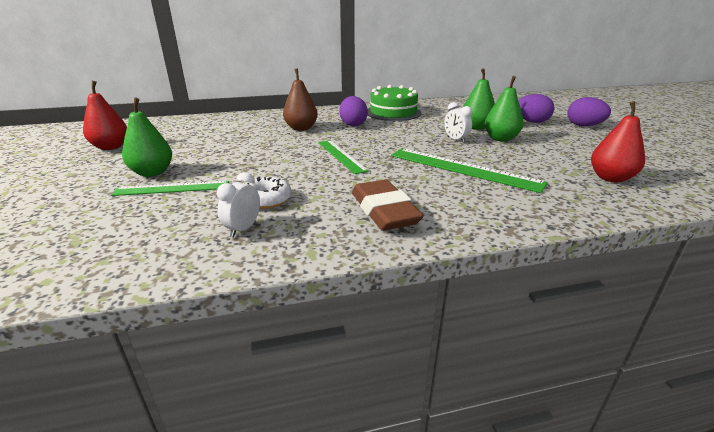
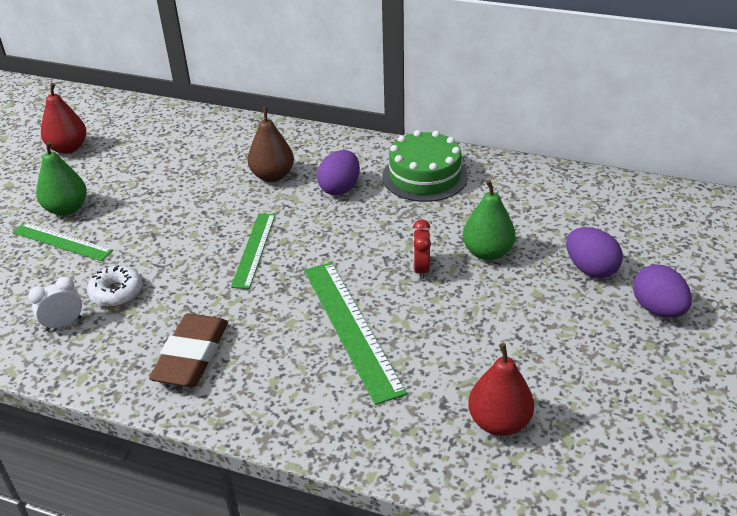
camera: 35 degrees right, 10 degrees up
white clock [444,102,472,143] -> red clock [413,219,431,280]
green pear [485,76,524,141] -> none

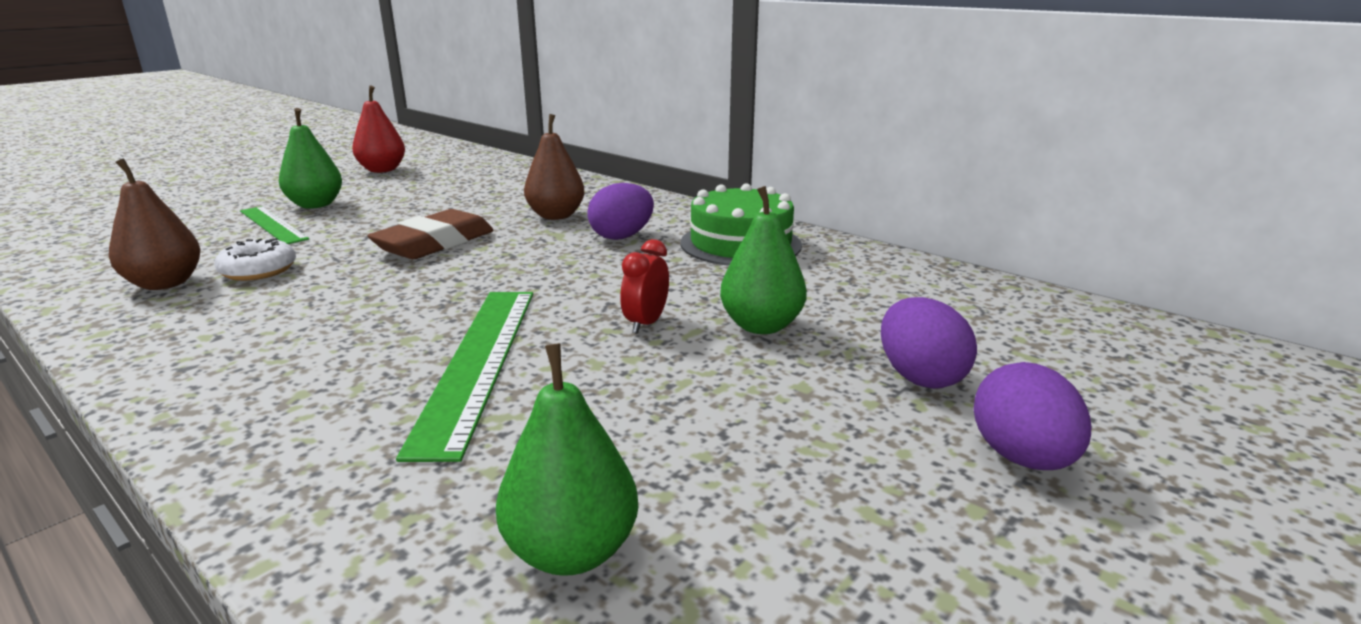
camera: 20 degrees right, 15 degrees down
white clock [28,277,82,331] -> brown pear [109,158,201,290]
brown eraser [149,314,228,387] -> brown eraser moved to [367,209,494,259]
green ruler [231,213,275,289] -> none
red pear [468,343,534,436] -> green pear [496,343,638,576]

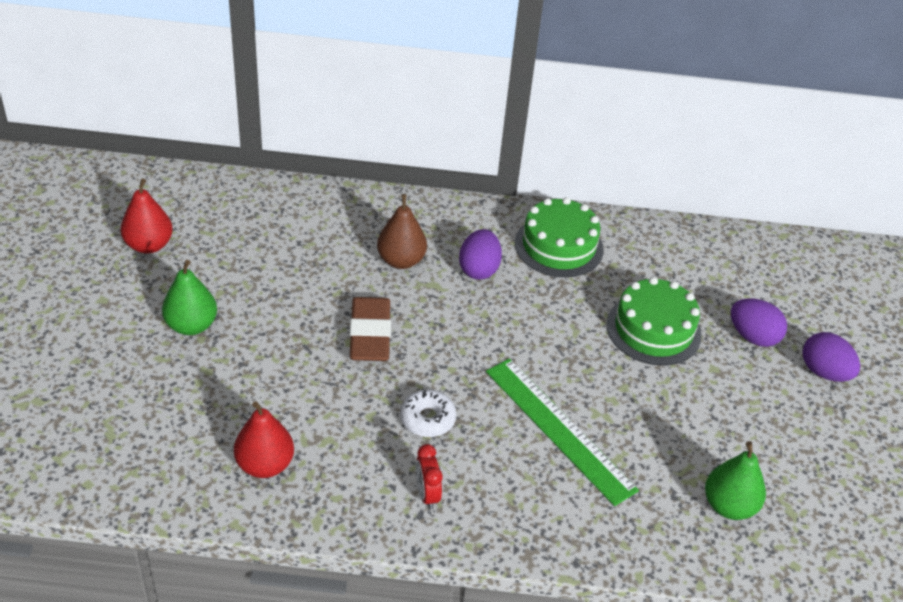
camera: 40 degrees left, 20 degrees up
brown pear [109,158,201,290] -> red pear [234,401,294,478]
white donut [214,238,296,281] -> white donut moved to [400,390,456,437]
green ruler [240,206,309,244] -> none
red clock [620,239,669,334] -> red clock moved to [416,444,443,510]
green pear [720,186,807,334] -> green cake [607,277,702,366]

